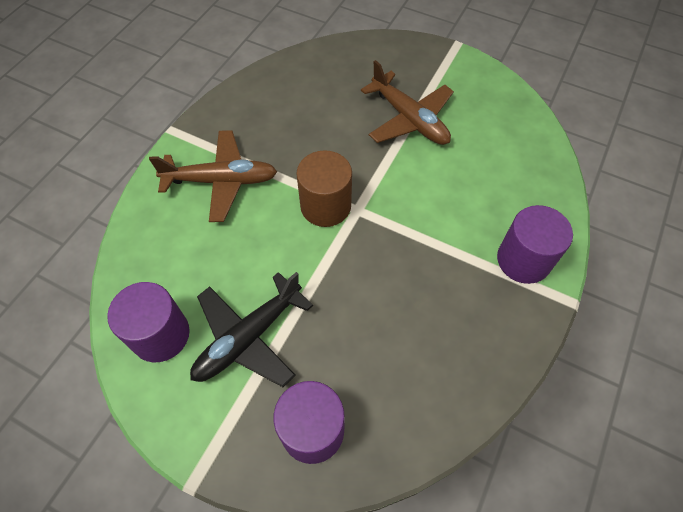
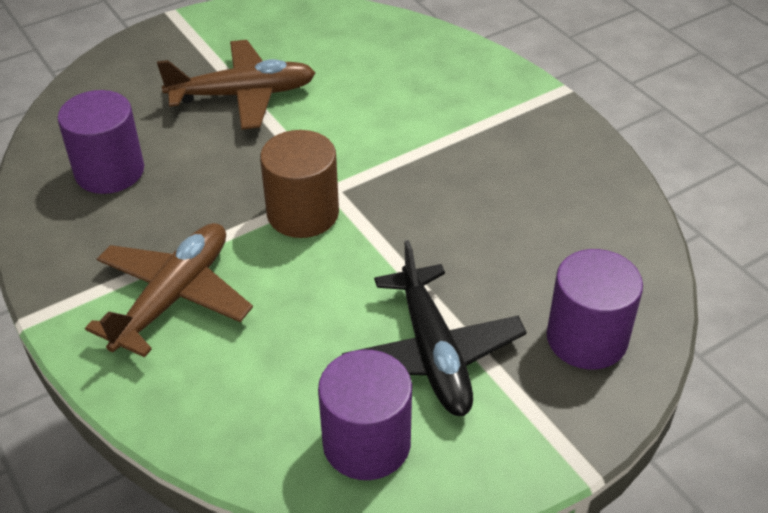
camera: 60 degrees left, 15 degrees down
purple cylinder [497,205,573,284] -> purple cylinder moved to [58,90,144,194]

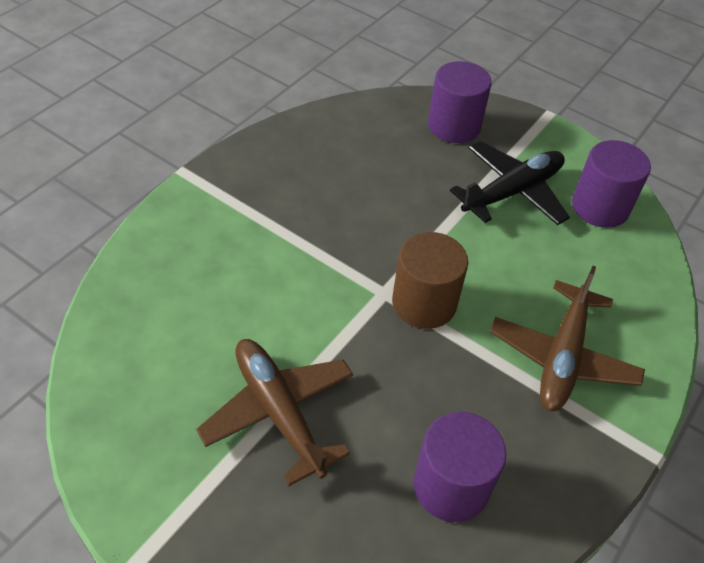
camera: 115 degrees left, 5 degrees up
brown plane [85,223,253,358] -> brown plane turned 75 degrees counterclockwise [490,266,645,411]

